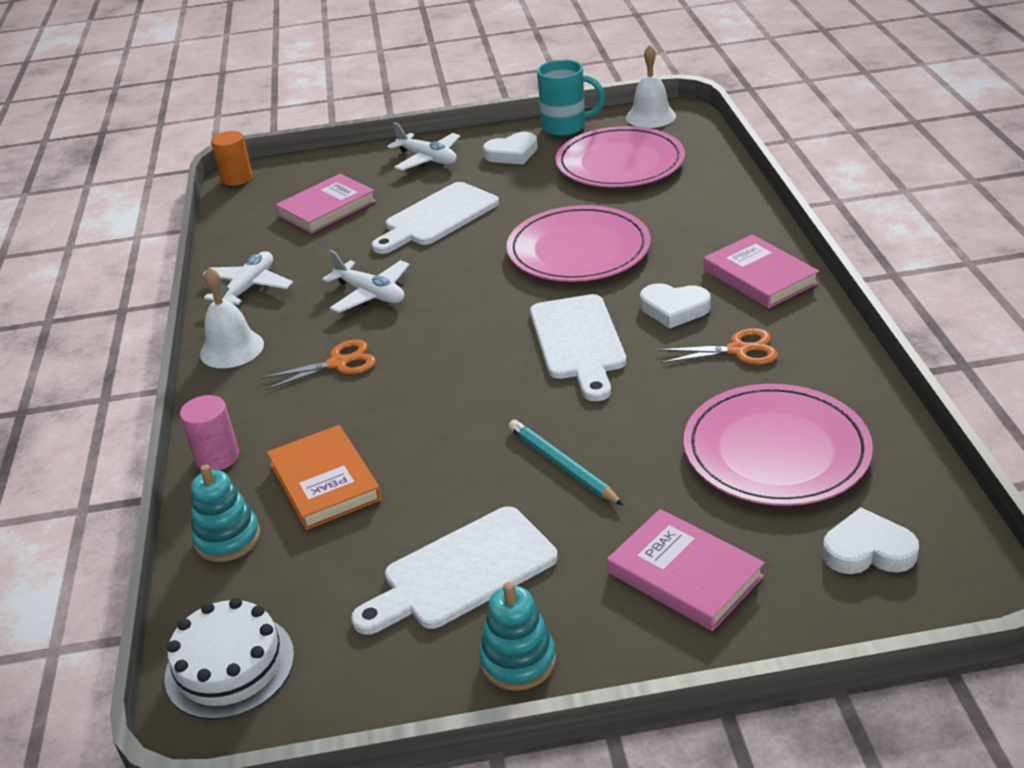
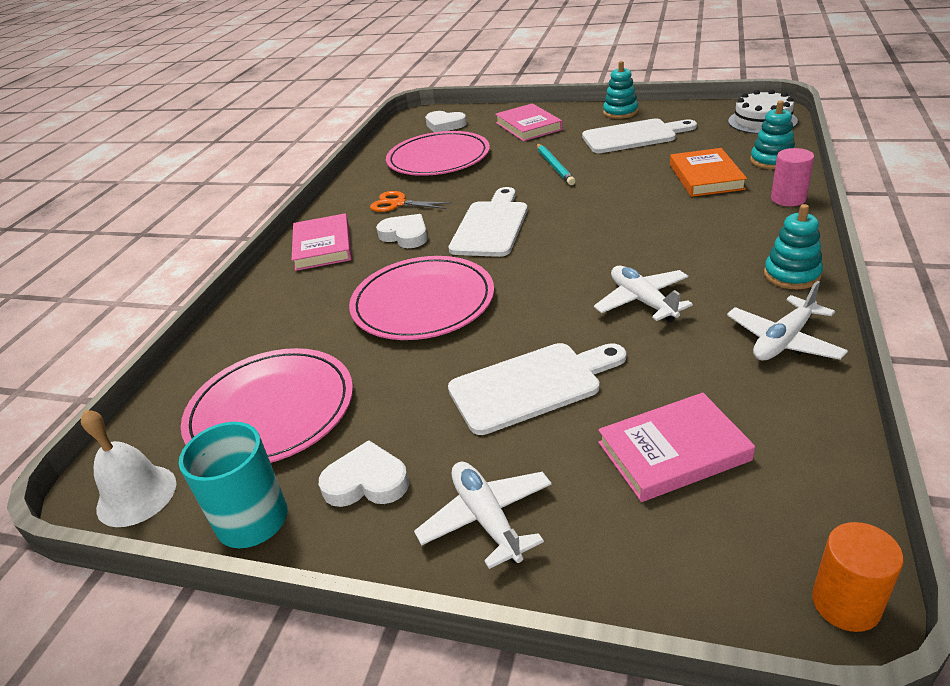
camera: 155 degrees left, 0 degrees up
white bell [200,267,264,368] -> turquoise stacking toy [764,204,823,289]
orange scissors [261,339,376,390] -> none

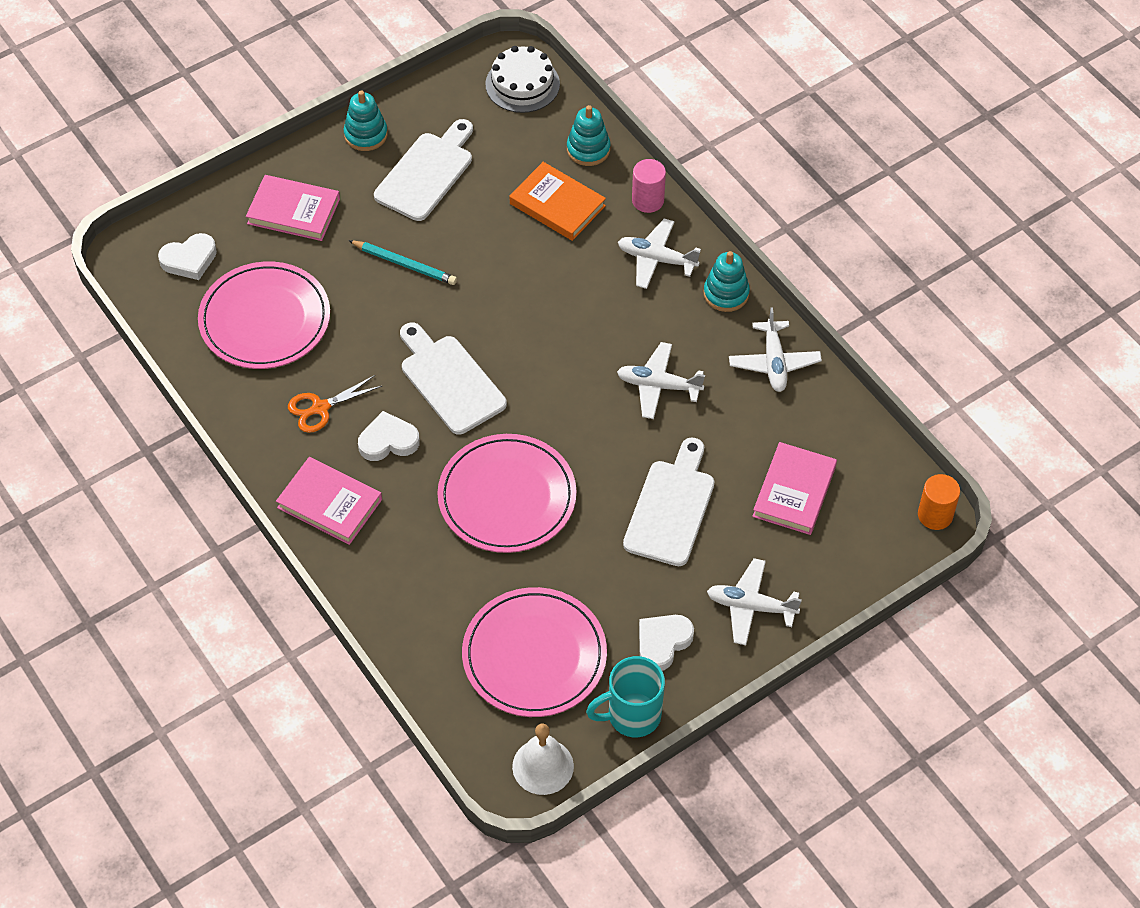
camera: 55 degrees left, 20 degrees up
none -> white plane [618,219,701,289]

